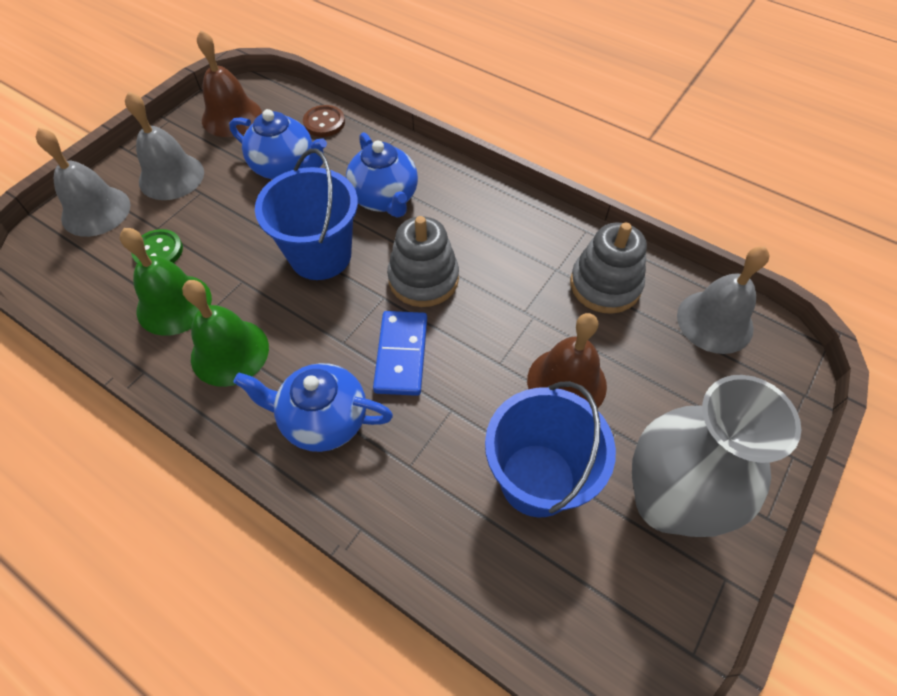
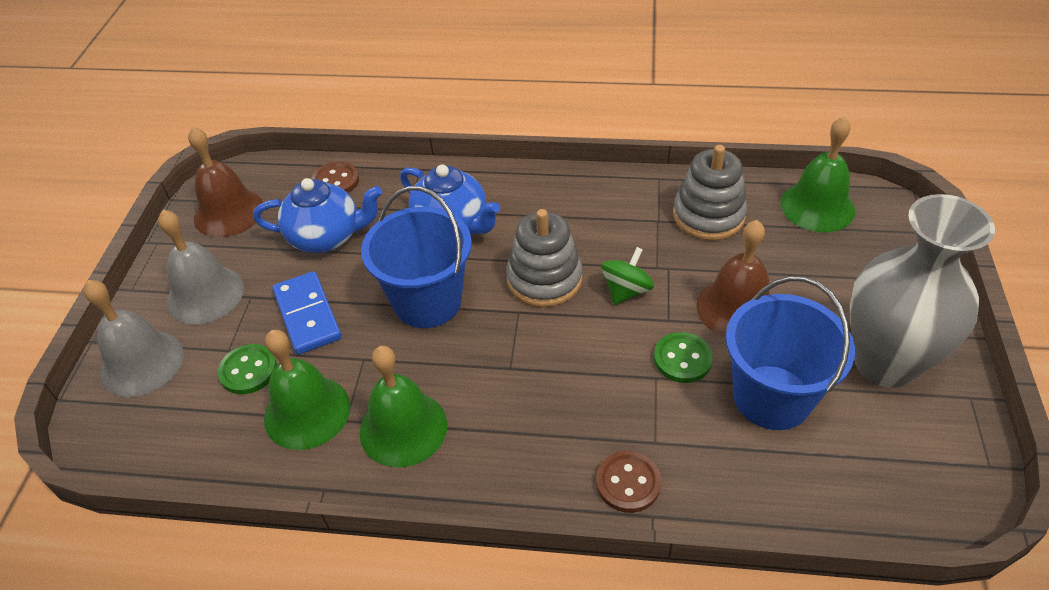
camera: 25 degrees left, 10 degrees down
blue teapot [233,363,393,452] -> none
blue domino [373,311,427,396] -> blue domino moved to [273,271,342,355]
grey bell [677,246,769,354] -> green bell [780,117,855,232]
none -> brown button [596,451,661,513]
none -> green spinning top [601,247,654,305]
none -> green button [654,332,713,383]

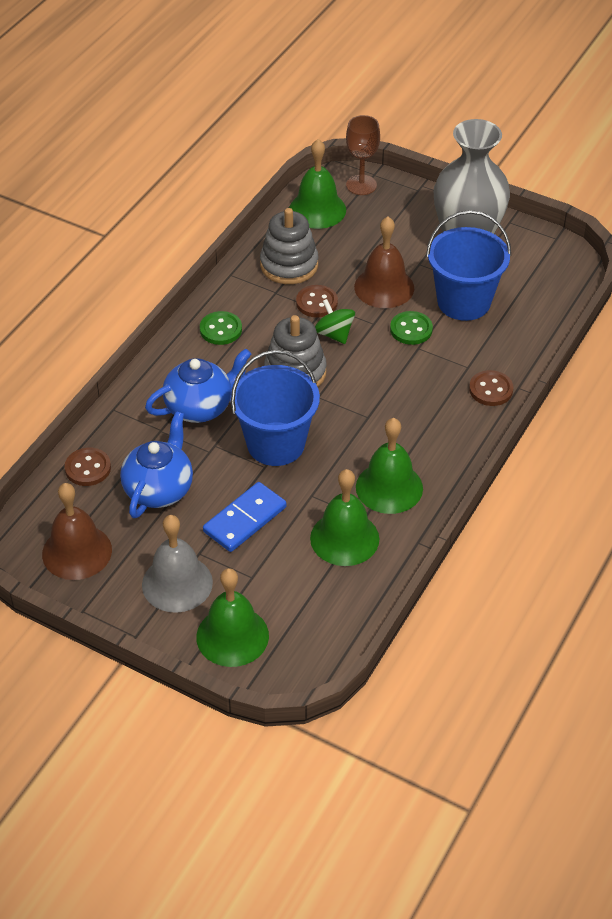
camera: 70 degrees left, 0 degrees up
grey bell [84,280,184,397] -> green bell [196,568,269,667]
green button [218,344,277,394] -> green button moved to [200,311,242,345]
blue domino [273,271,342,355] -> blue domino turned 45 degrees counterclockwise [203,482,286,552]
none -> brown button [296,285,338,317]
none -> brown goblet [346,115,380,195]

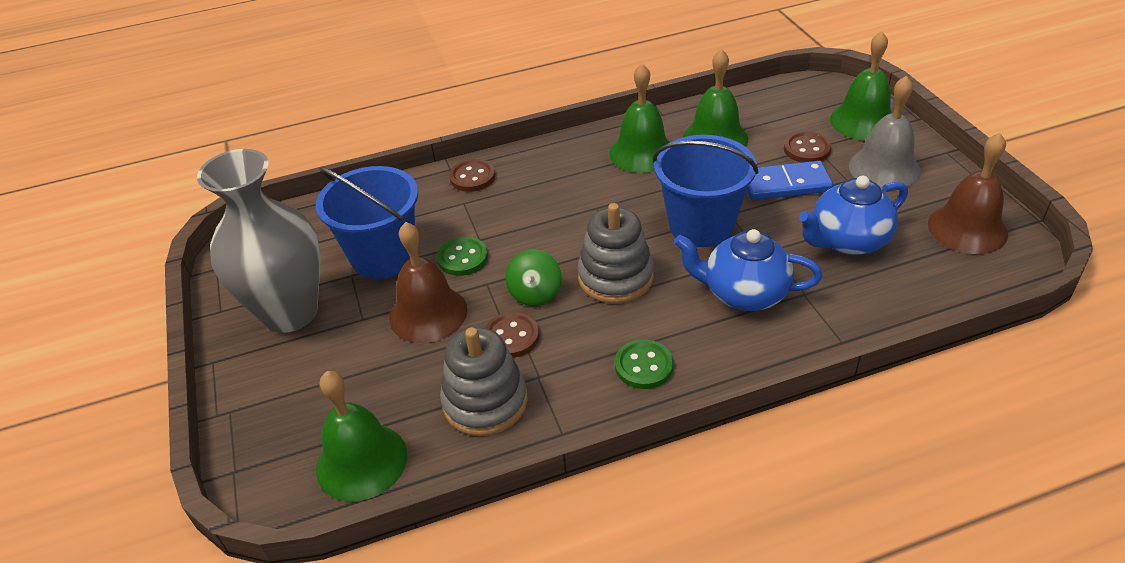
camera: 135 degrees left, 5 degrees down
brown button [64,448,111,486] -> brown button moved to [784,131,832,162]
brown goblet [346,115,380,195] -> none

